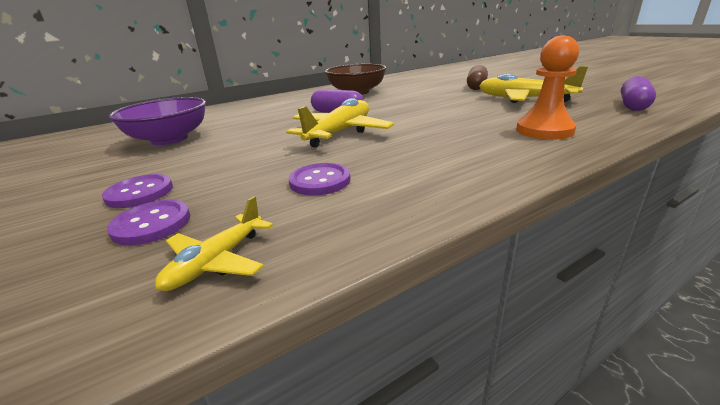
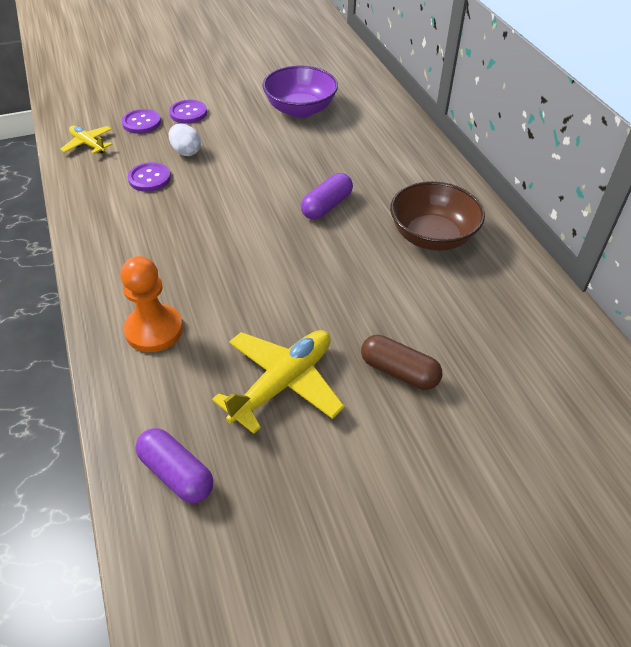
camera: 100 degrees right, 20 degrees up
yellow plane [286,98,394,148] -> none
none -> white egg [169,124,201,156]

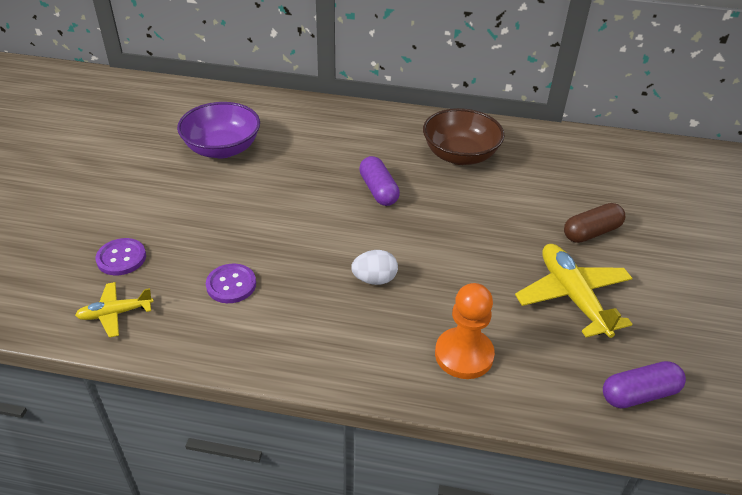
camera: 60 degrees left, 5 degrees down
purple button [169,100,207,124] -> none
white egg [169,124,201,156] -> white egg moved to [351,250,398,285]

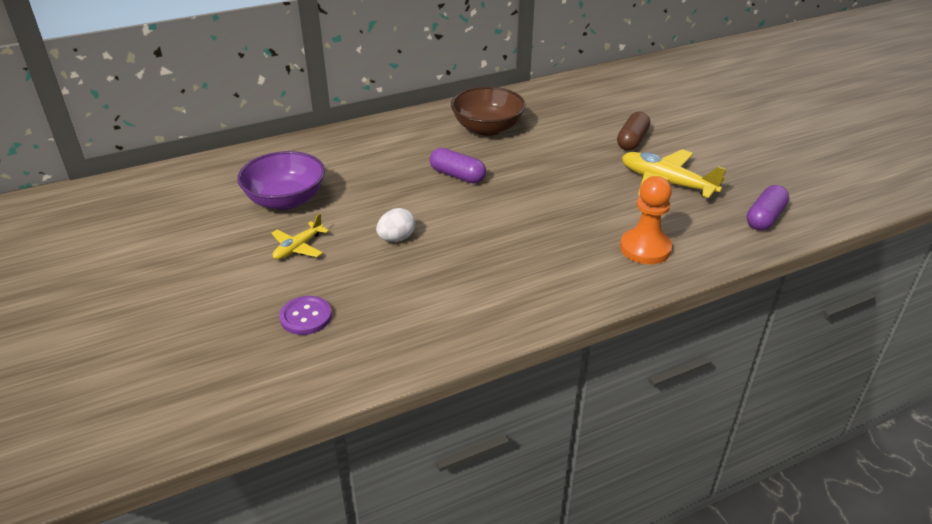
camera: 35 degrees left, 5 degrees down
yellow plane [75,282,154,338] -> yellow plane moved to [271,214,329,260]
purple button [206,264,256,303] -> none
white egg [351,250,398,285] -> white egg moved to [376,208,416,242]

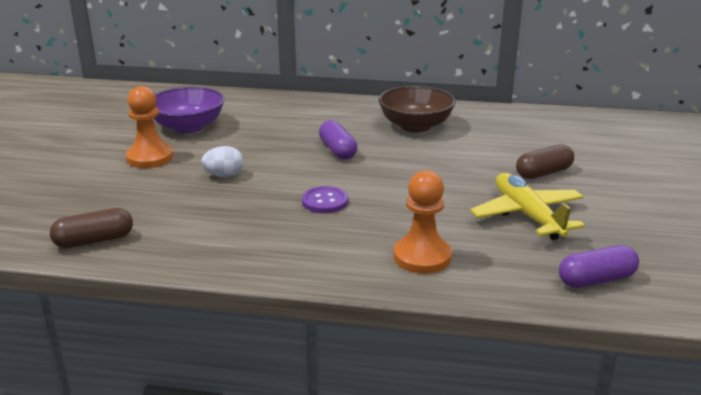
camera: 35 degrees right, 10 degrees down
yellow plane [271,214,329,260] -> orange pawn [126,86,173,168]
purple button [279,296,332,335] -> purple button moved to [302,186,348,213]
none -> brown capsule [50,208,133,248]

